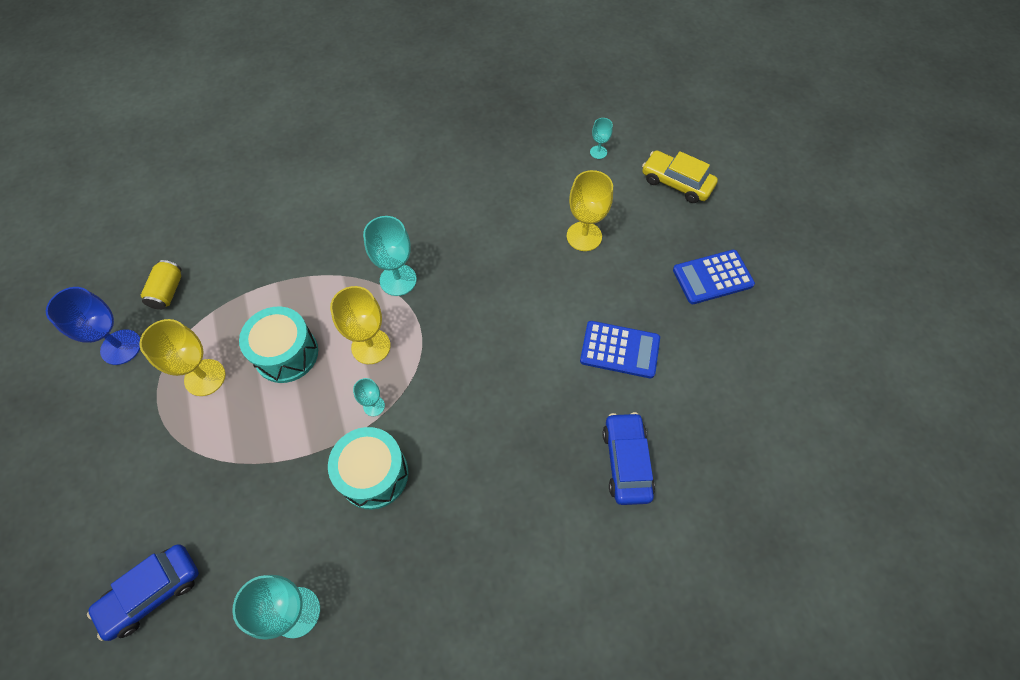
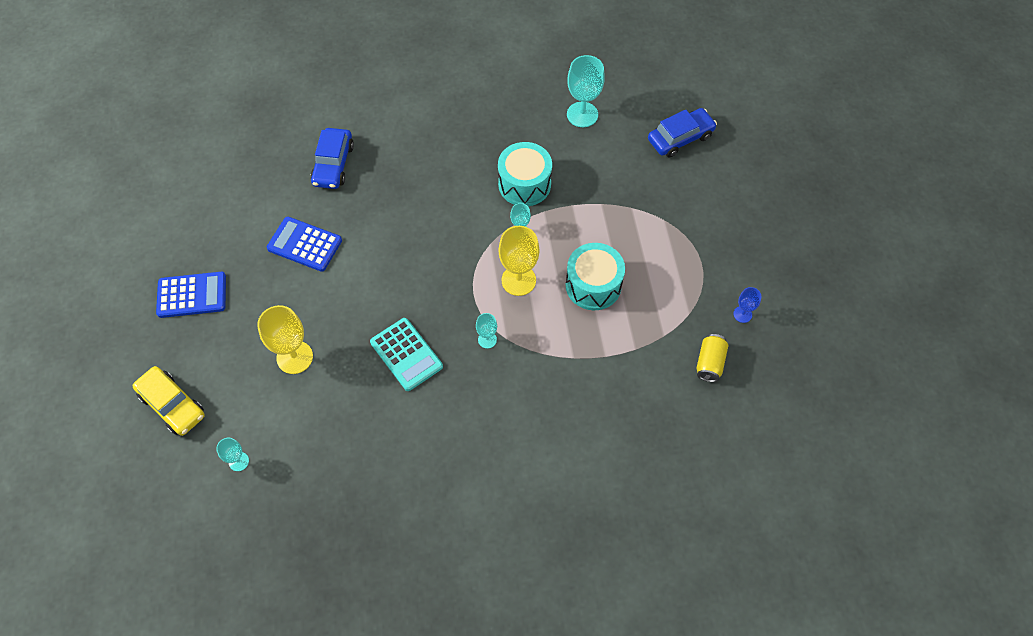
camera: 170 degrees left, 0 degrees up
blue goblet [46,287,140,365] -> blue goblet [733,287,762,323], size x0.53
yellow goblet [139,319,226,396] -> none
turquoise goblet [363,216,417,296] -> turquoise goblet [476,313,497,349], size x0.53
none -> turquoise calculator [370,318,443,391]

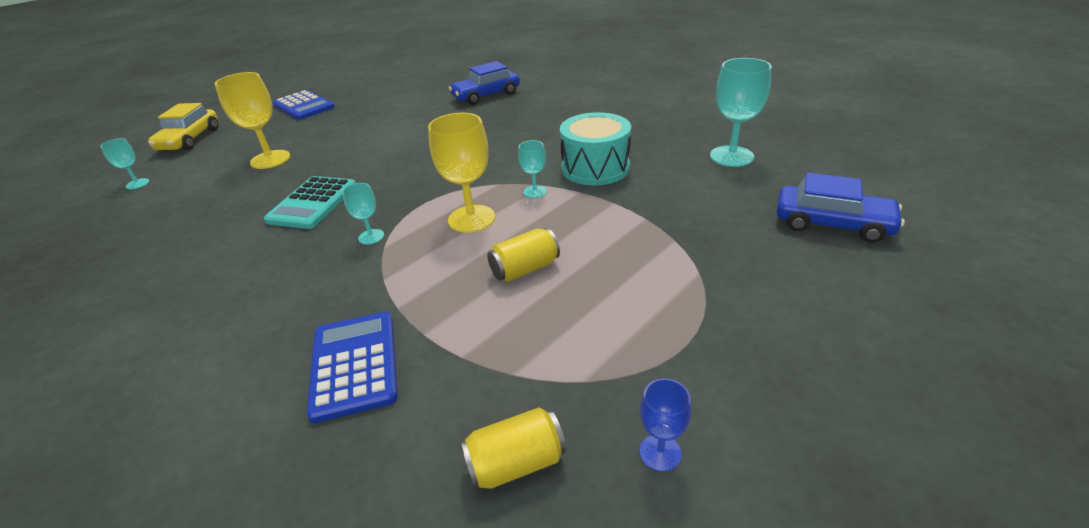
camera: 55 degrees right, 25 degrees down
blue calculator [267,217,342,272] -> blue calculator moved to [307,312,398,423]
turquoise drum [566,243,625,310] -> yellow can [487,228,560,282]

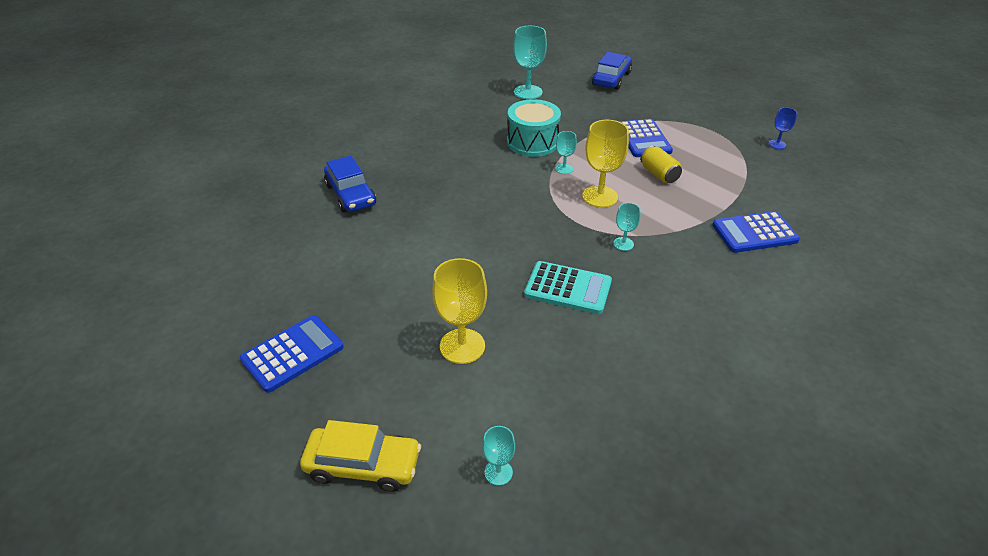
camera: 90 degrees left, 5 degrees up
yellow can [460,408,566,490] -> none
none -> blue calculator [619,119,673,157]

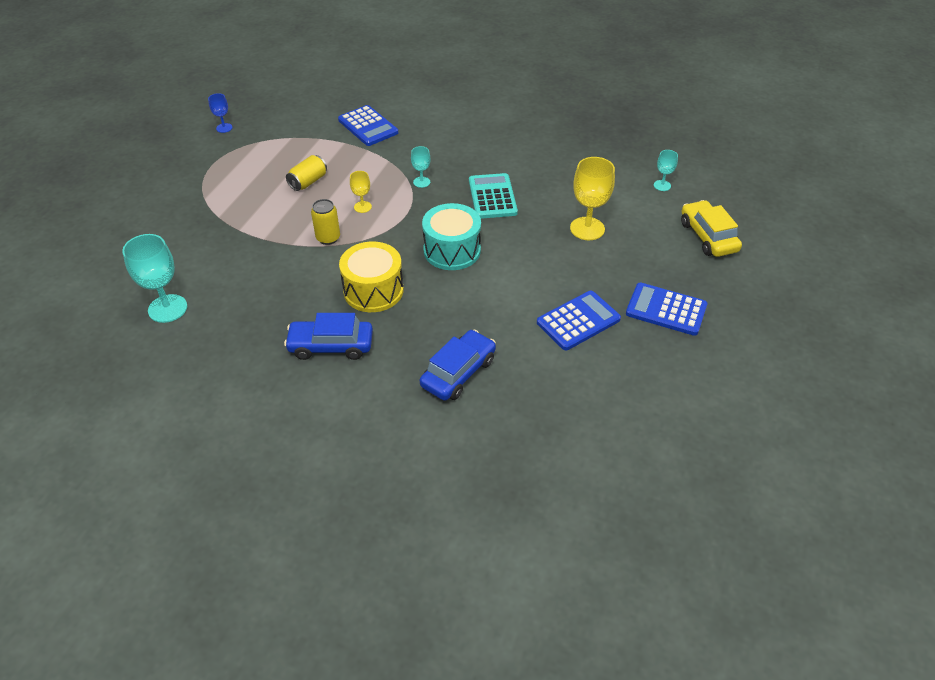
camera: 115 degrees left, 5 degrees up
turquoise drum [507,99,561,157] -> turquoise drum moved to [422,203,481,270]
turquoise goblet [555,131,577,174] -> yellow can [311,199,340,245]
yellow goblet [582,120,629,208] -> yellow goblet [350,171,372,213], size x0.53
blue car [592,52,632,90] -> blue car moved to [284,313,373,360]
blue calculator [619,119,673,157] -> blue calculator moved to [537,291,621,350]
none -> yellow drum [339,242,404,312]

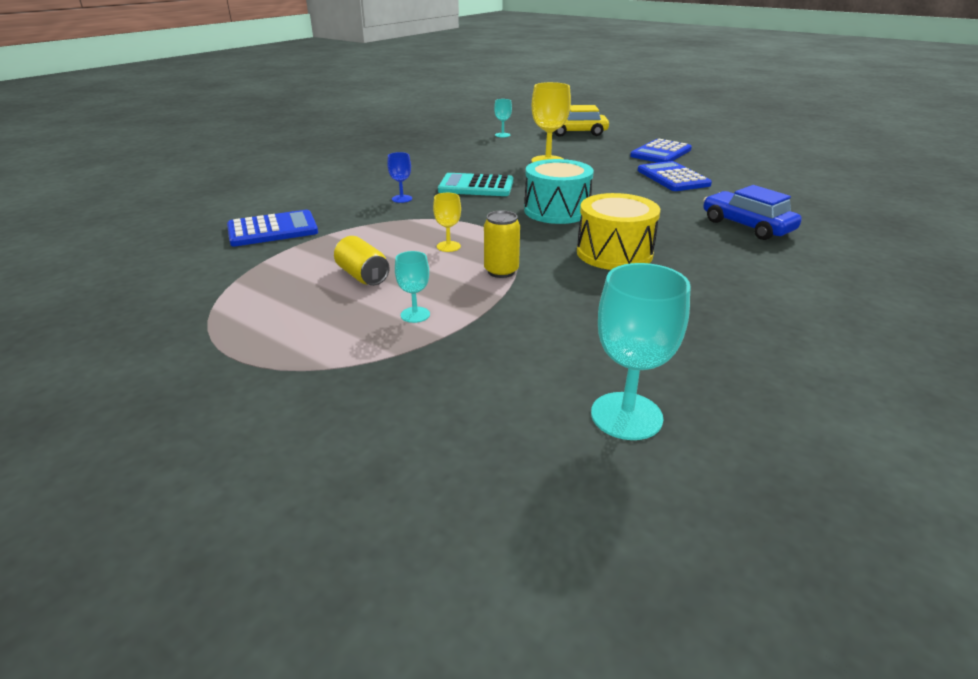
camera: 75 degrees left, 15 degrees down
blue goblet [208,93,232,133] -> blue goblet moved to [387,152,412,203]
blue car [284,313,373,360] -> none
turquoise goblet [411,146,430,188] -> turquoise goblet moved to [395,251,430,323]

